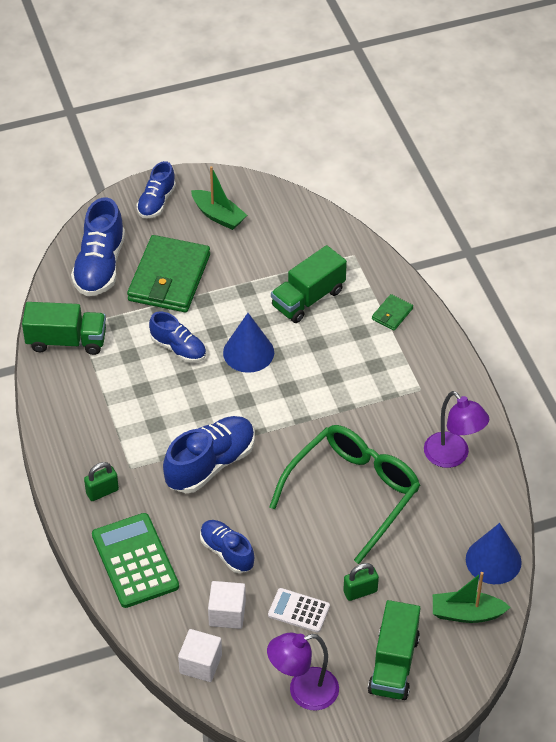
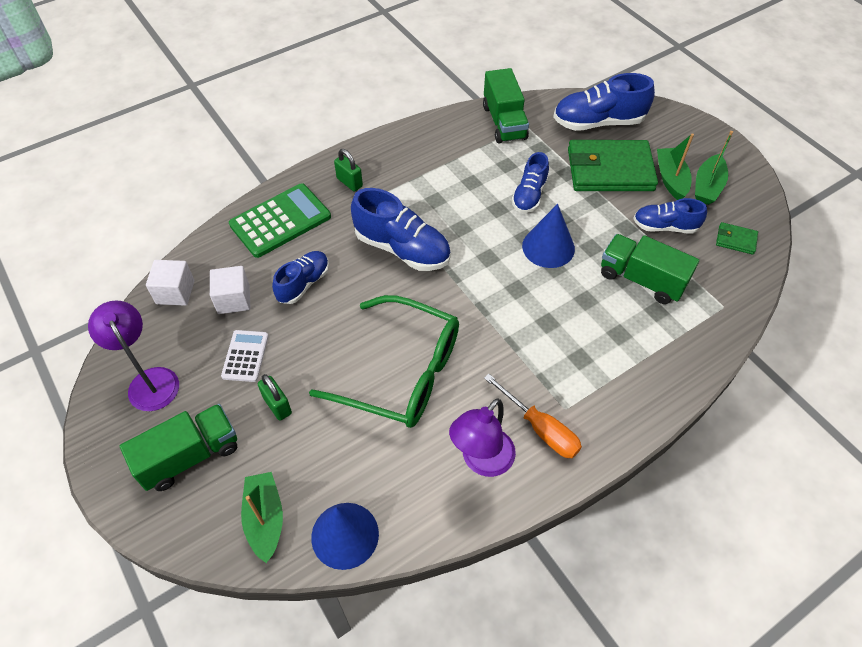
camera: 75 degrees right, 5 degrees up
blue shoe [136,161,176,218] -> blue shoe moved to [633,198,707,234]
green truck [368,600,420,700] -> green truck turned 150 degrees clockwise [120,404,237,491]
green wallet [372,294,413,331] -> green wallet moved to [716,222,758,255]
none -> orange screwdriver [484,374,582,458]
none -> green boat [657,133,694,200]

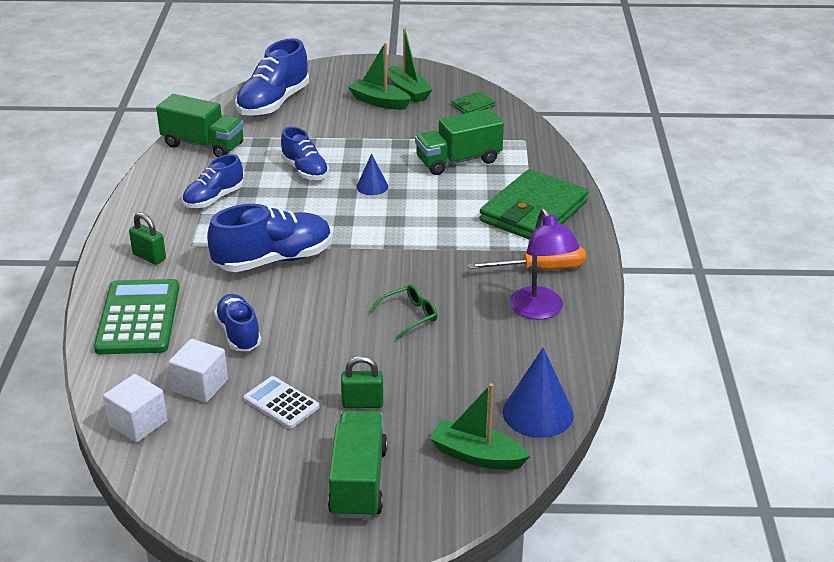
camera: 55 degrees left, 20 degrees down
purple lamp [88,300,179,411] -> none
green glasses [309,295,459,428] -> green glasses [369,284,438,340], size x0.40
green padlock [334,149,363,192] -> green padlock turned 45 degrees clockwise [129,212,166,265]
blue cone [522,204,575,268] -> blue cone [356,154,388,195], size x0.58
green wallet [568,140,658,191] -> green wallet moved to [479,169,588,240]
blue shoe [633,198,707,234] -> blue shoe moved to [182,154,243,208]

